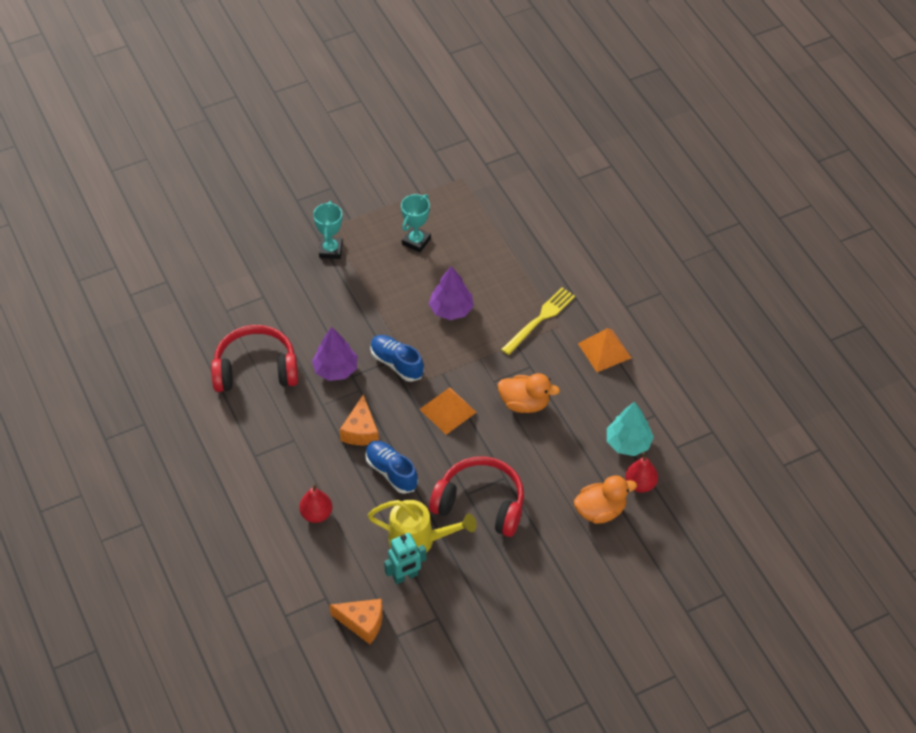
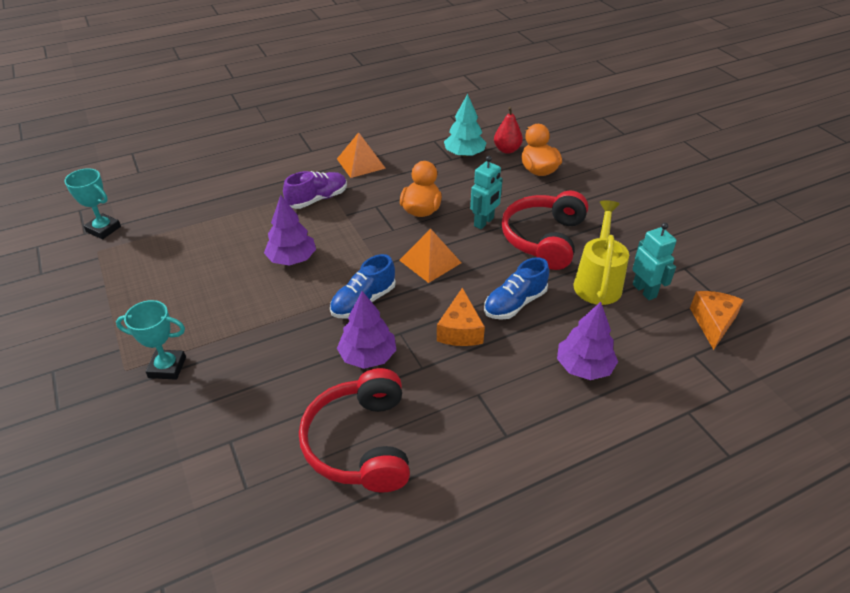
camera: 90 degrees left, 10 degrees down
red pear [299,484,333,523] -> purple tree [557,302,618,380]
orange cheese [340,394,379,446] -> orange cheese turned 90 degrees clockwise [437,288,485,346]
turquoise trophy [401,194,431,252] -> turquoise trophy moved to [64,168,121,239]
yellow fork [501,288,575,355] -> purple shoe [283,171,347,209]
none -> turquoise robot [470,156,503,229]

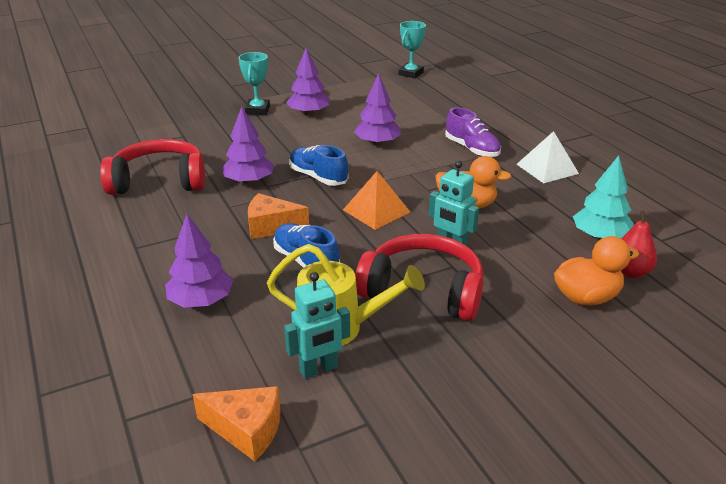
camera: 90 degrees right, 10 degrees down
orange pyramid [337,132,386,178] -> white pyramid [517,131,579,183]
none -> purple tree [286,48,330,116]

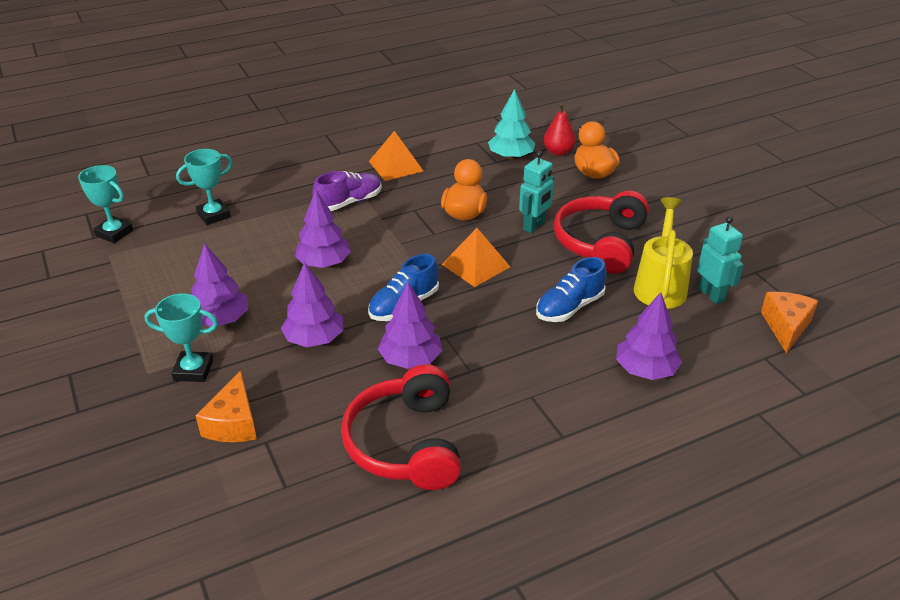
camera: 90 degrees left, 5 degrees up
orange cheese [248,193,309,239] -> orange cheese moved to [196,371,257,442]
white pyramid [517,131,579,183] -> orange pyramid [369,131,423,181]
none -> turquoise trophy [176,149,233,225]
none -> purple tree [281,262,343,347]

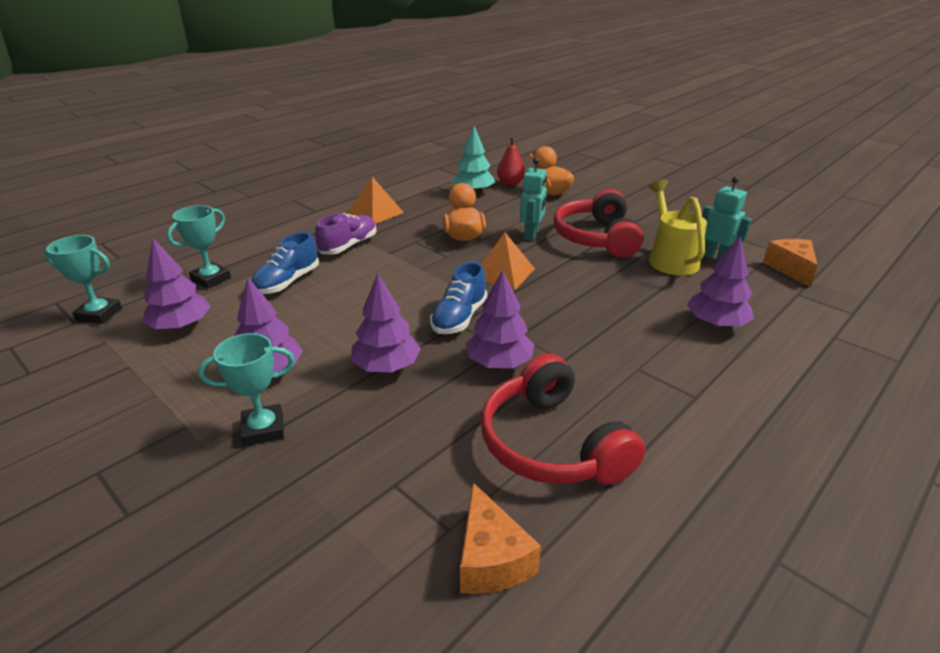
camera: 20 degrees left, 5 degrees down
orange cheese [196,371,257,442] -> orange cheese moved to [460,483,541,594]
purple tree [294,189,351,268] -> purple tree moved to [142,238,211,330]
blue shoe [536,257,607,322] -> blue shoe moved to [252,232,319,294]

